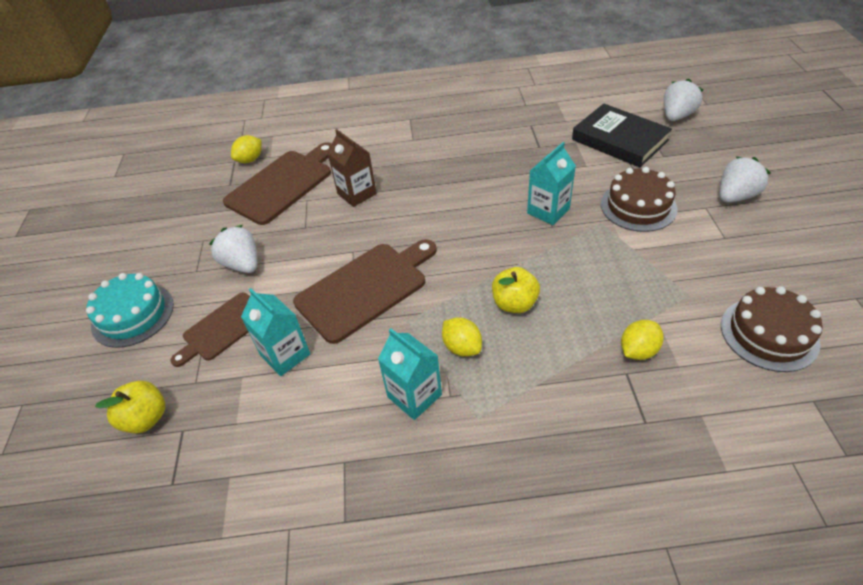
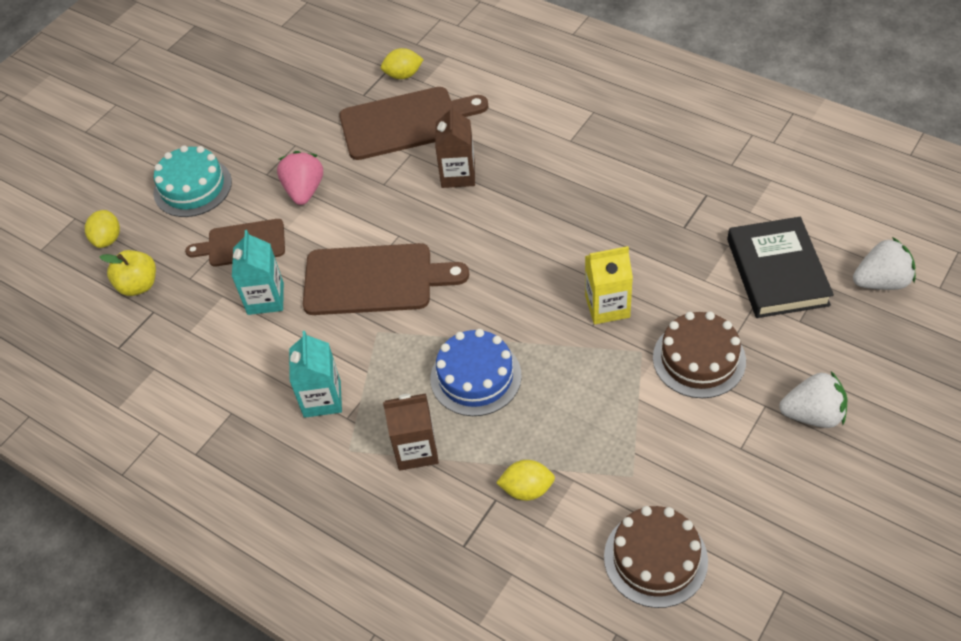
camera: 40 degrees right, 5 degrees up
white strawberry [209,225,257,273] -> pink strawberry [277,151,323,205]
yellow lemon [442,317,482,357] -> yellow lemon moved to [85,210,120,248]
yellow apple [492,267,540,313] -> blue cake [431,329,522,416]
turquoise carton [527,142,576,225] -> yellow carton [585,246,633,324]
none -> brown carton [383,393,439,471]

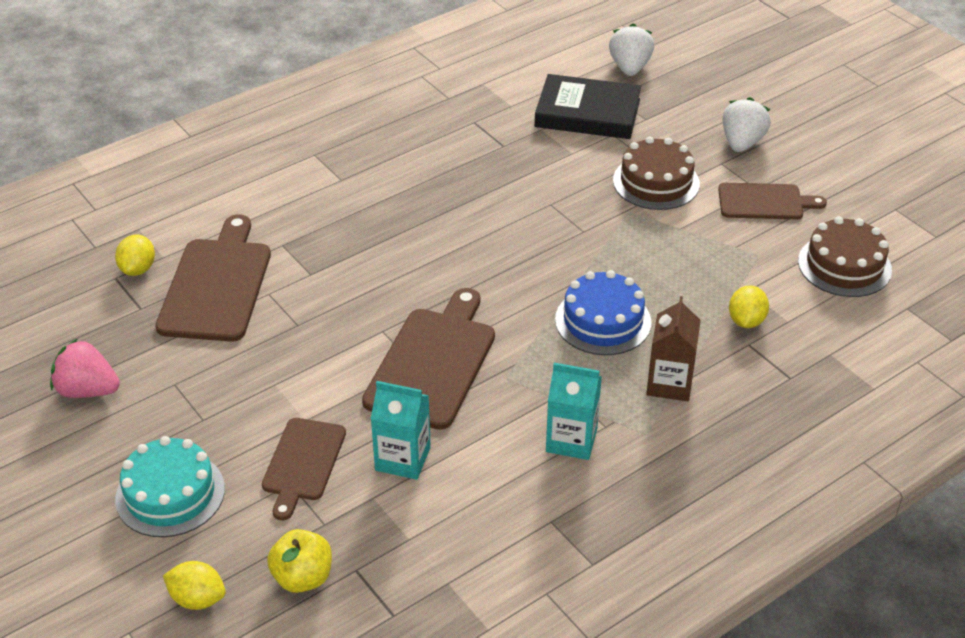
camera: 75 degrees left, 10 degrees down
pink strawberry [277,151,323,205] -> pink strawberry moved to [50,339,120,398]
brown carton [435,104,475,188] -> none
yellow carton [585,246,633,324] -> none
none -> brown cutting board [718,183,827,219]

